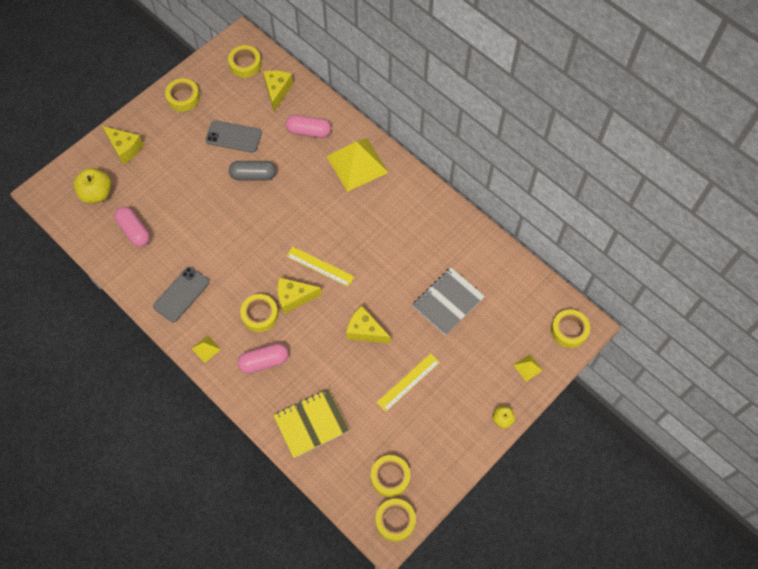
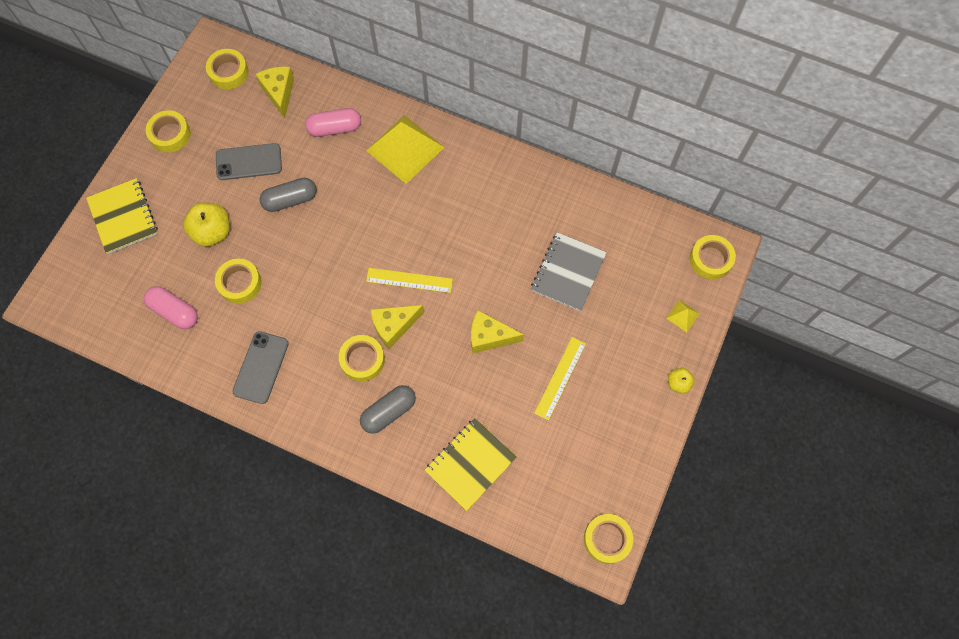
camera: 20 degrees left, 5 degrees up
yellow apple [73,168,112,204] -> yellow apple moved to [183,202,230,247]
yellow cheese [102,126,144,164] -> yellow notebook [86,178,158,254]
yellow pyramid [192,335,221,363] -> none
pink capsule [238,343,289,374] -> grey capsule [360,385,416,434]
yellow tape [371,455,410,497] -> yellow tape moved to [215,259,261,304]

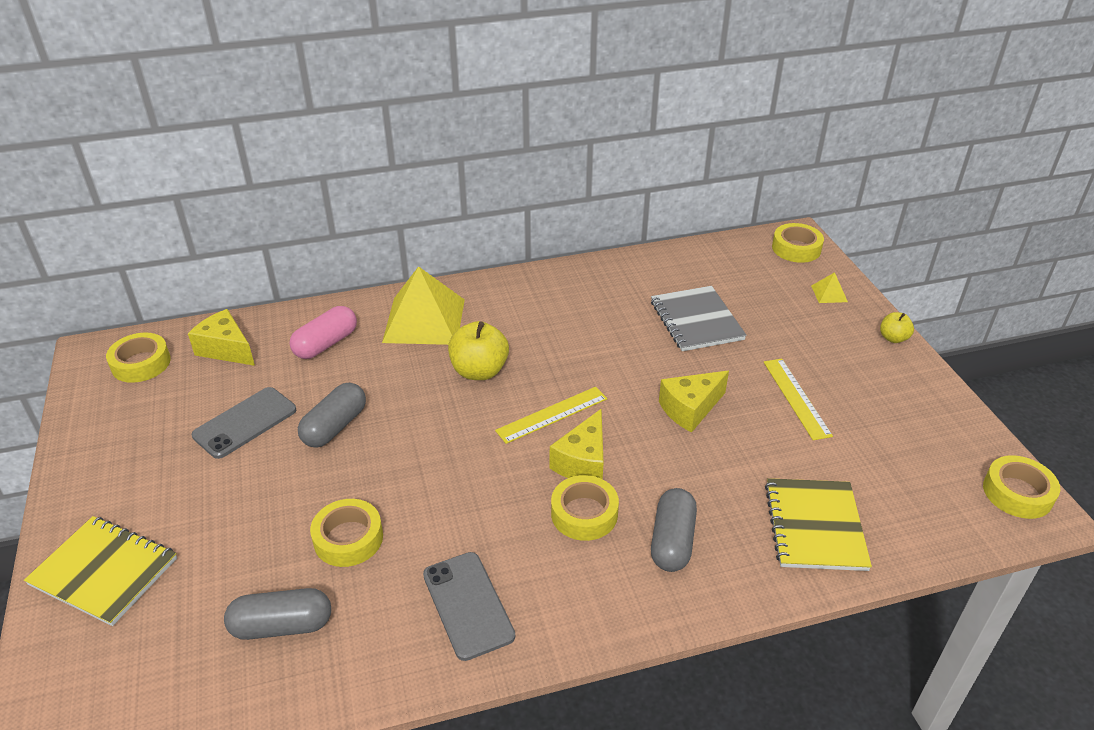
camera: 40 degrees left, 30 degrees down
pink capsule [144,286,198,329] -> grey capsule [224,588,331,640]
yellow tape [146,110,191,152] -> none
yellow apple [183,202,230,247] -> yellow apple moved to [448,321,509,380]

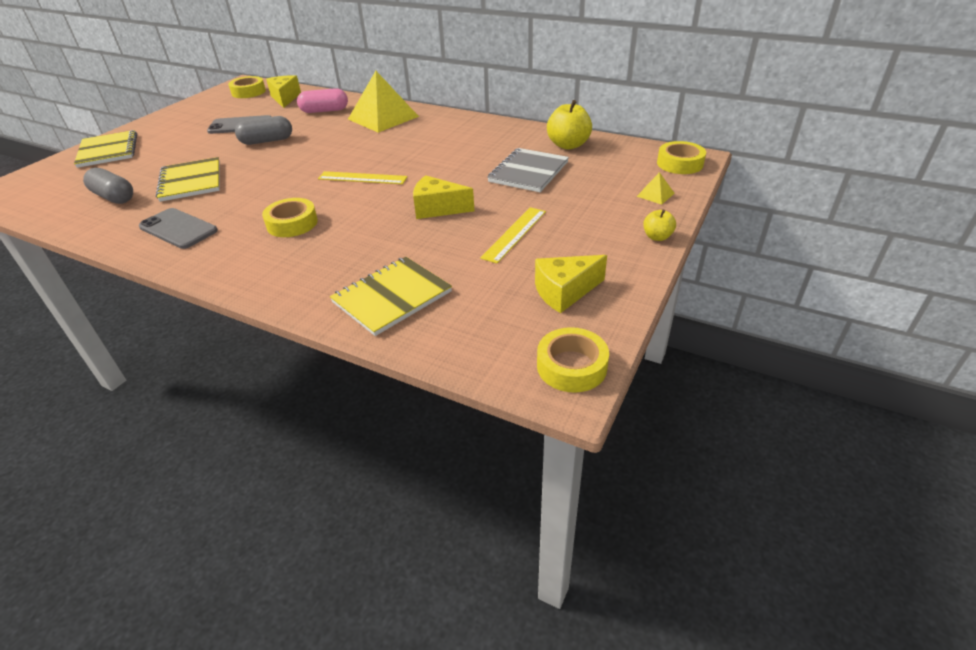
camera: 45 degrees right, 0 degrees up
yellow tape [310,499,383,567] -> yellow notebook [156,157,220,202]
grey phone [423,552,515,661] -> grey phone turned 75 degrees counterclockwise [139,208,218,249]
yellow apple [448,321,509,380] -> yellow apple moved to [547,100,592,149]
yellow cheese [550,409,604,479] -> yellow cheese moved to [535,255,607,313]
grey capsule [651,488,697,572] -> none

